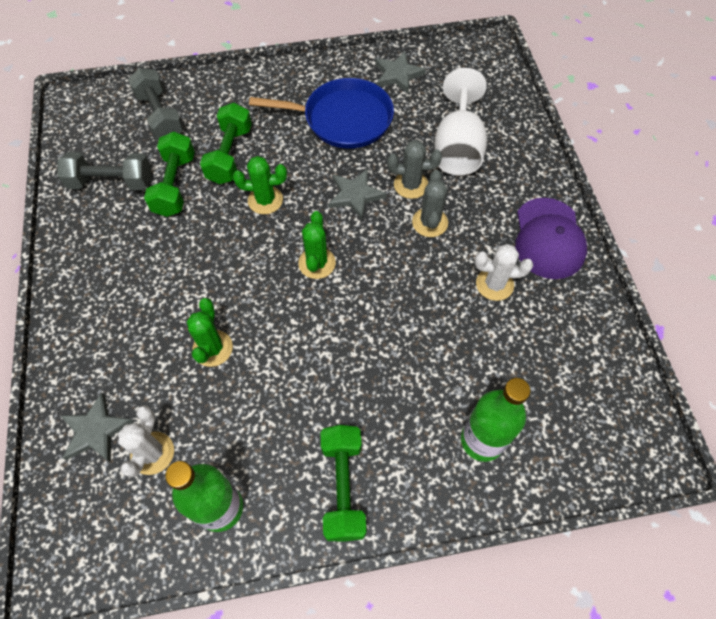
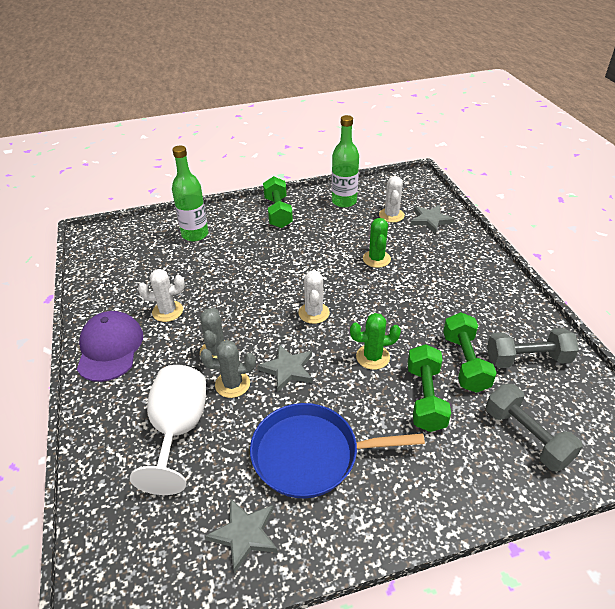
camera: 175 degrees right, 20 degrees down
green cactus [298,211,336,279] -> white cactus [298,270,330,324]

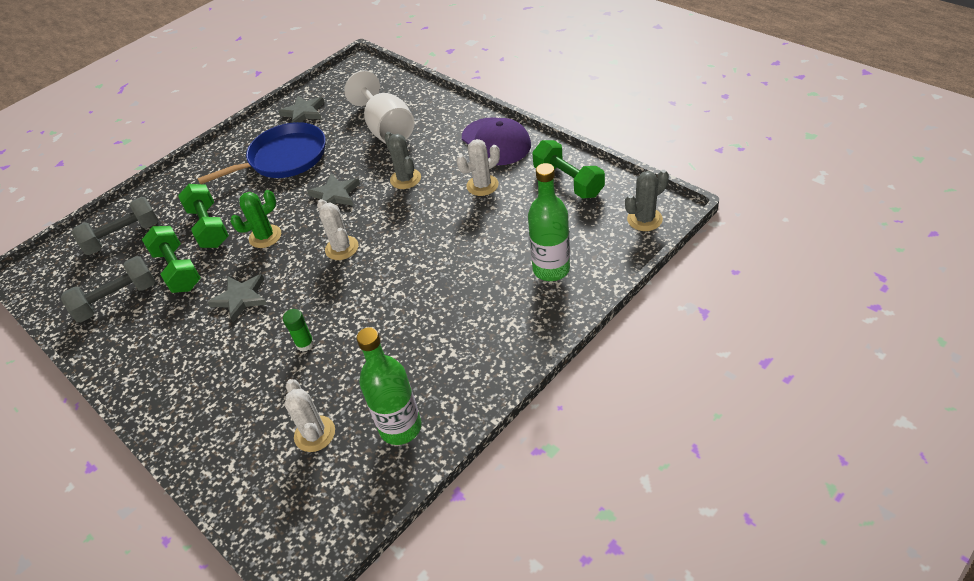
camera: 155 degrees right, 5 degrees up
grey cactus [200,340,256,398] -> grey cactus moved to [625,170,669,231]
green dumbbell [263,176,293,228] -> green dumbbell moved to [532,140,605,199]
green cactus [363,218,391,268] -> green glue stick [283,309,314,352]
grey star [410,205,454,234] -> grey star moved to [207,274,267,322]
grey dumbbell [486,384,583,472] -> grey dumbbell turned 60 degrees counterclockwise [71,197,159,255]

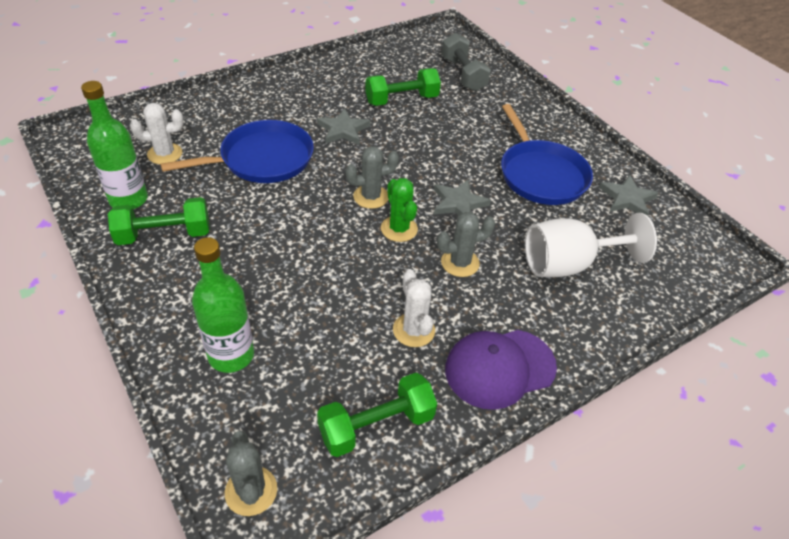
camera: 95 degrees right, 0 degrees up
grey dumbbell [61,256,155,322] -> none
green dumbbell [178,184,229,248] -> green dumbbell moved to [108,197,210,245]
green cactus [230,190,281,248] -> green cactus moved to [381,178,418,242]
green glue stick [283,309,314,352] -> blue pan [160,120,314,183]
white cactus [317,199,358,260] -> grey cactus [346,146,399,209]

